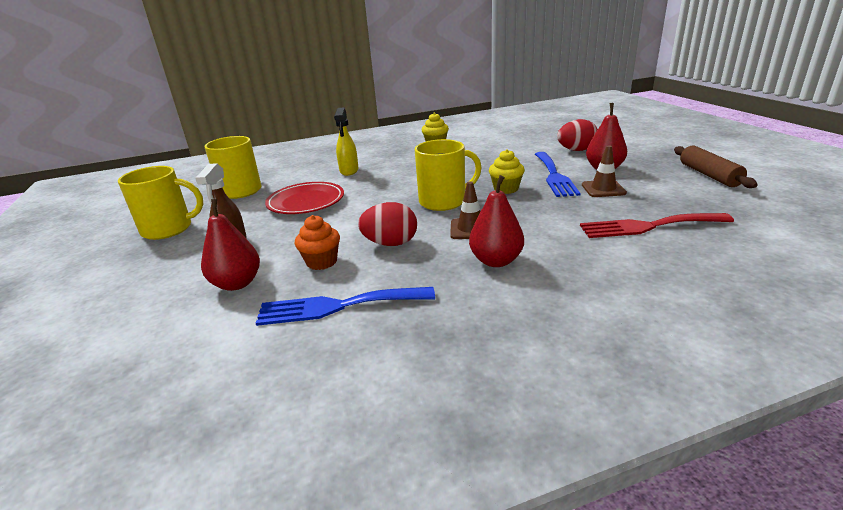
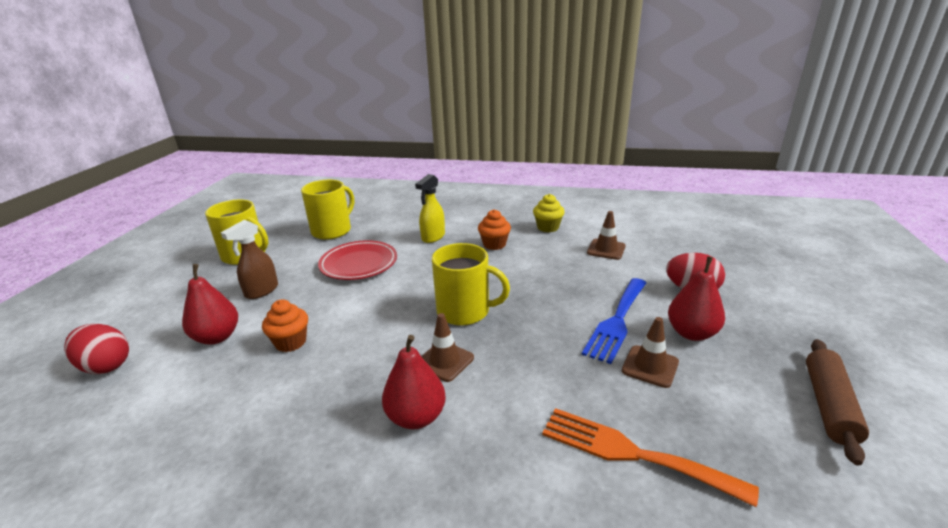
camera: 30 degrees right, 0 degrees up
blue fork [256,287,435,326] -> none
red egg [358,202,417,246] -> red egg moved to [64,324,129,374]
yellow cupcake [489,149,525,194] -> none
red fork [580,213,734,238] -> orange fork [542,408,759,507]
none -> orange cupcake [478,209,511,250]
none -> brown traffic cone [587,211,626,260]

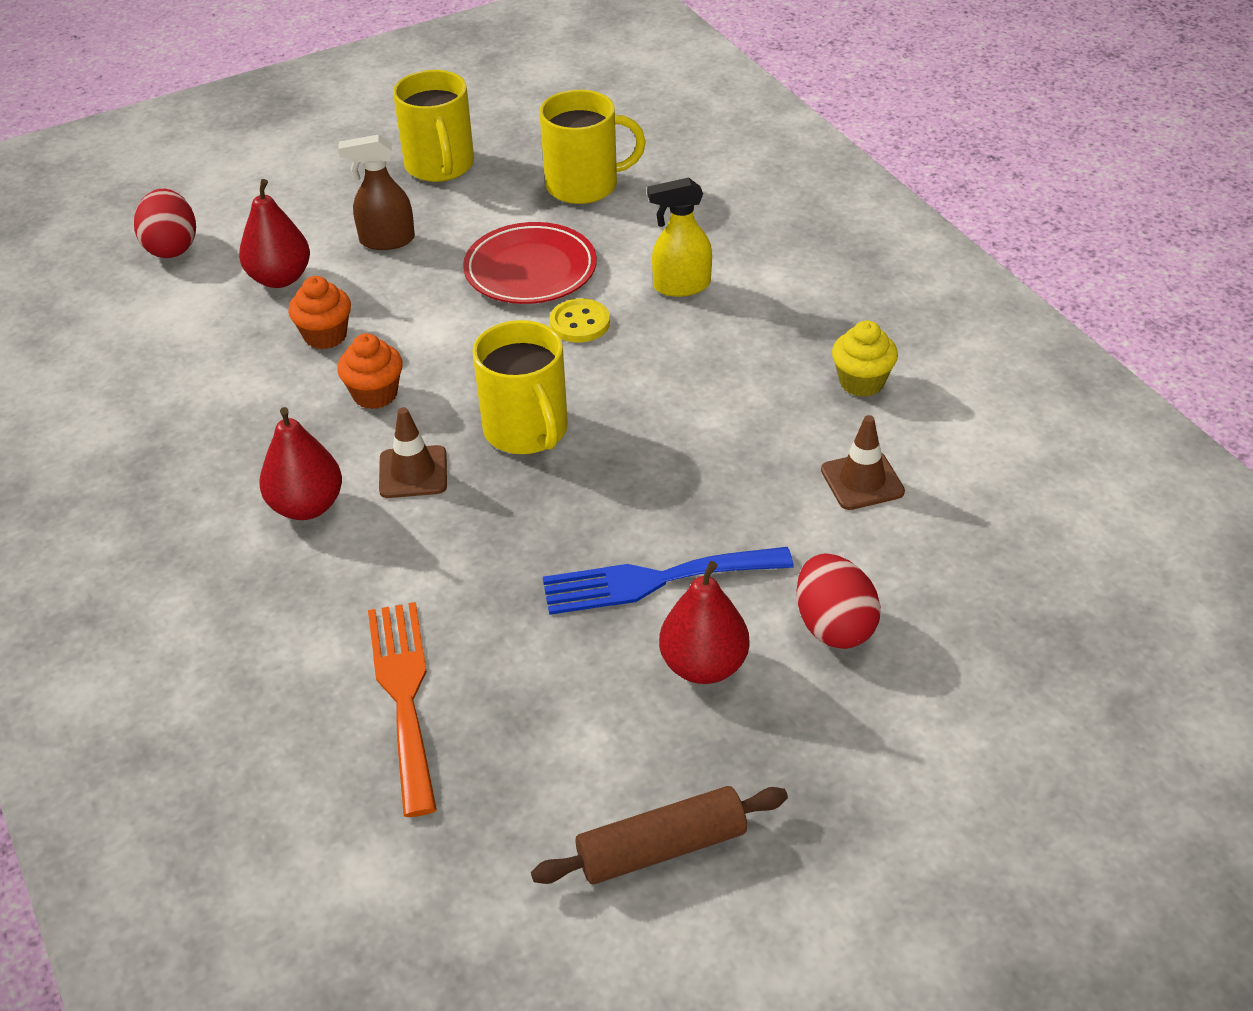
camera: 50 degrees right, 15 degrees up
orange cupcake [478,209,511,250] -> orange cupcake moved to [337,333,403,409]
brown traffic cone [622,317,679,388] -> none
none -> yellow button [550,299,610,342]

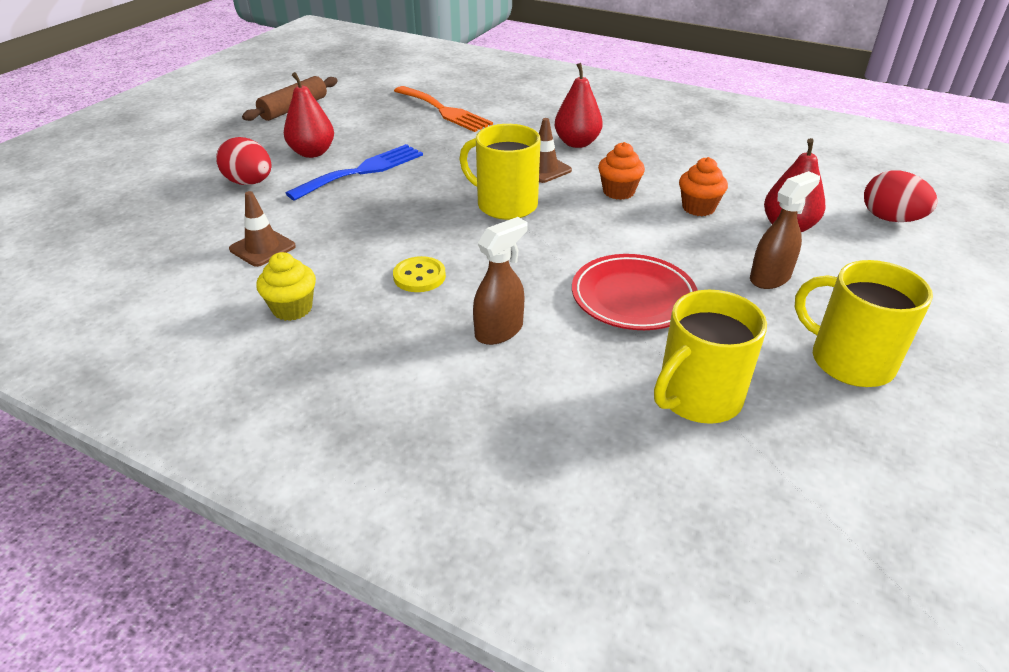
camera: 145 degrees right, 5 degrees down
yellow button [550,299,610,342] -> yellow button moved to [393,256,446,292]
yellow spray bottle [647,177,712,297] -> brown spray bottle [473,217,528,345]

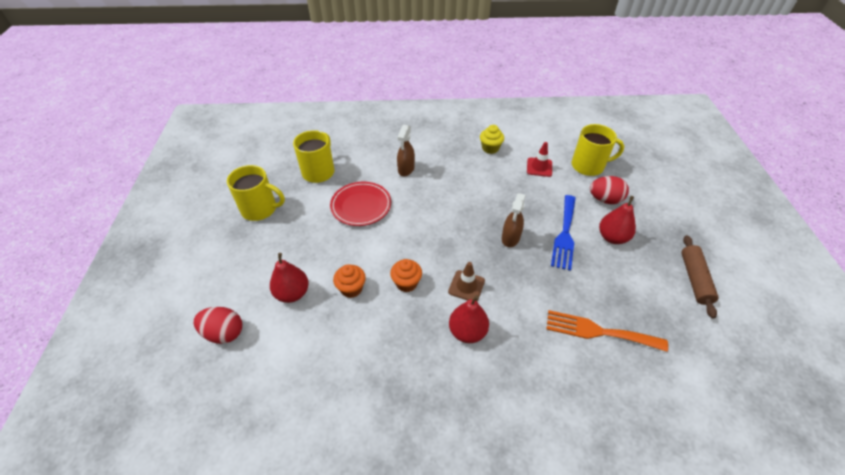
camera: 150 degrees right, 10 degrees up
brown traffic cone [229,191,296,267] -> red traffic cone [527,142,552,177]
yellow button [393,256,446,292] -> none
yellow mug [460,124,541,220] -> yellow mug moved to [571,124,624,176]
brown spray bottle [750,171,820,289] -> brown spray bottle moved to [502,193,526,247]

